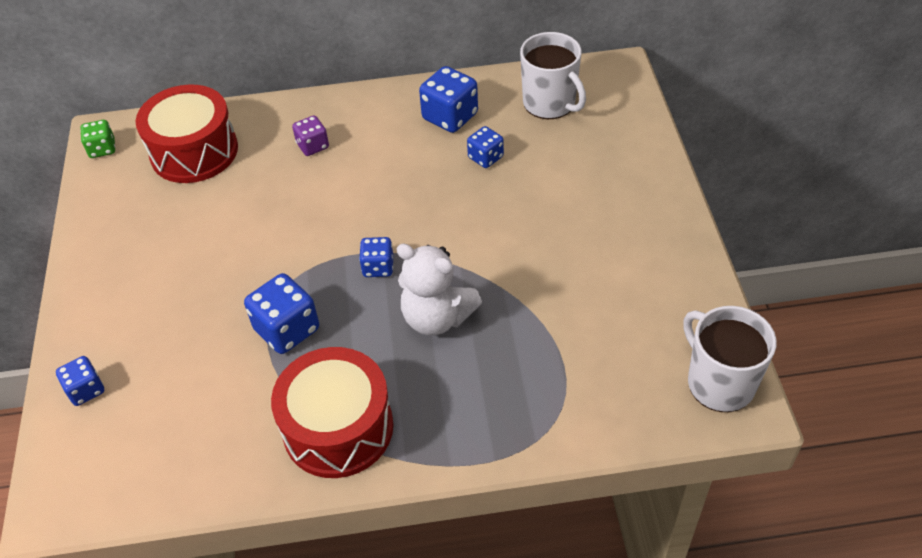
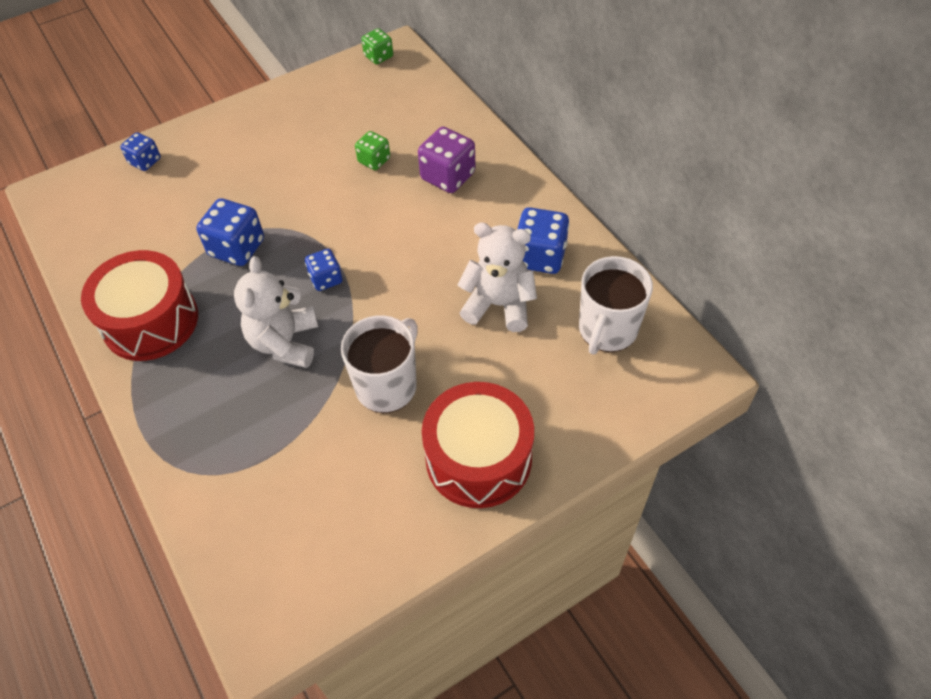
camera: 65 degrees right, 5 degrees up
red drum [135,84,238,183] -> red drum moved to [422,382,534,508]
purple dice [292,116,329,156] -> purple dice [418,127,476,193], size x1.65
blue dice [467,126,504,168] -> white teddy bear [457,223,537,332]
white mug [683,306,776,412] -> white mug moved to [341,315,418,413]
none -> green dice [355,131,390,170]

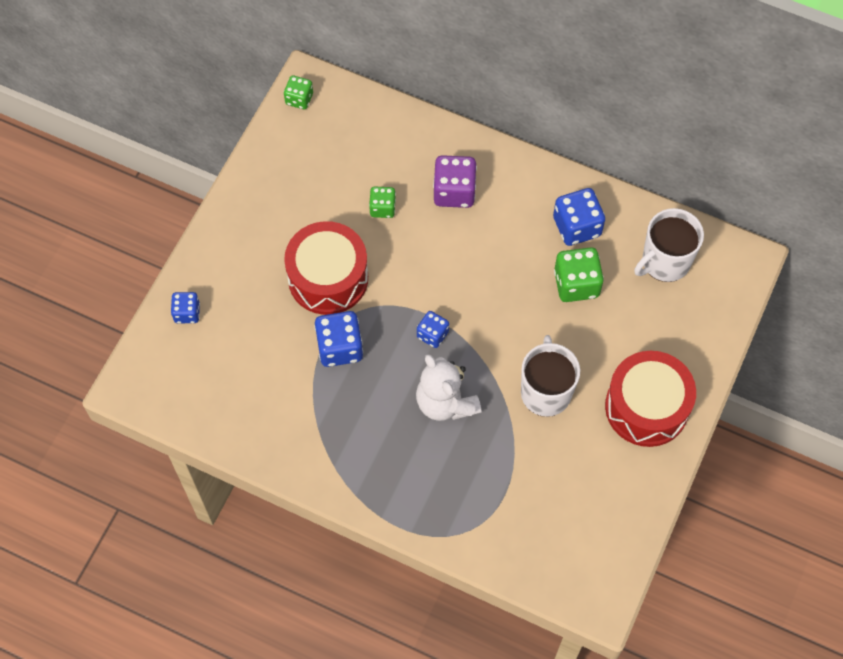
camera: 35 degrees left, 10 degrees up
red drum [81,250,198,361] -> red drum moved to [284,221,368,315]
white teddy bear [457,223,537,332] -> green dice [554,247,604,302]
white mug [579,256,653,355] -> white mug turned 60 degrees clockwise [634,208,704,282]

